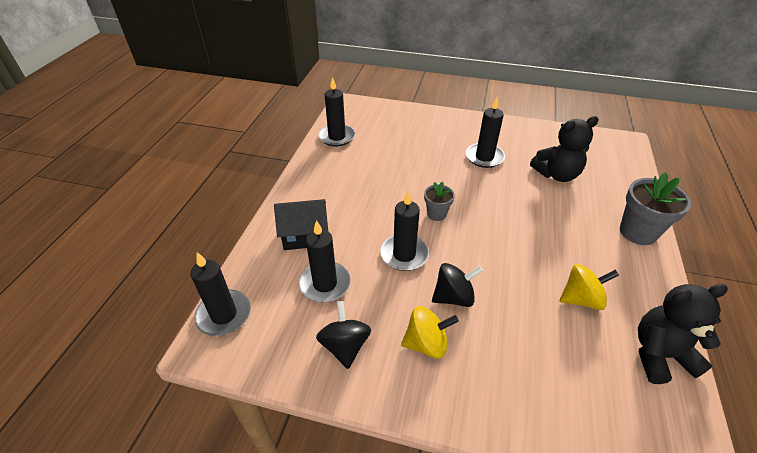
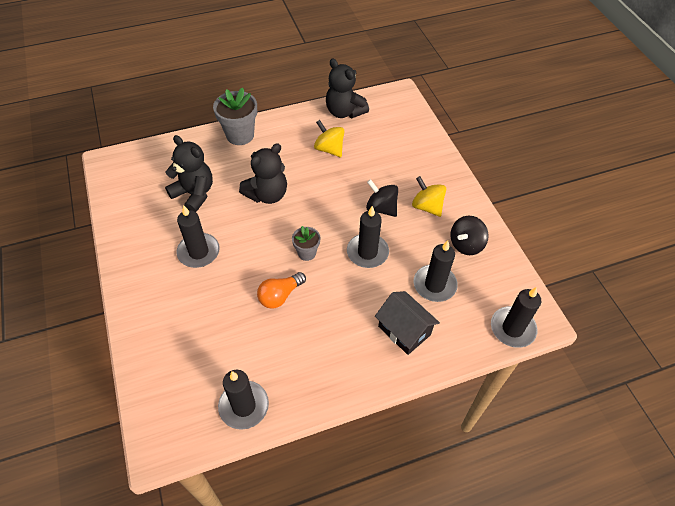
camera: 125 degrees left, 10 degrees up
none -> black teddy bear [239,143,287,204]
none -> orange light bulb [257,272,306,309]

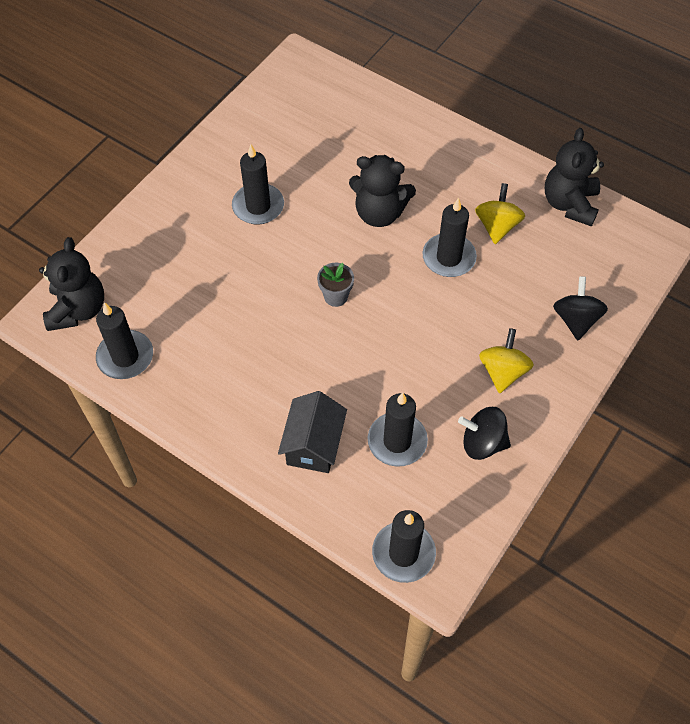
camera: 55 degrees right, 5 degrees up
black teddy bear [165,135,213,212] -> black teddy bear moved to [39,237,104,331]
grey flower pot [213,87,257,145] -> none
orange light bulb [257,272,306,309] -> none
black candle [347,206,389,268] -> black candle moved to [422,198,477,277]
black spinning top [366,179,398,217] -> black spinning top moved to [553,276,608,340]

